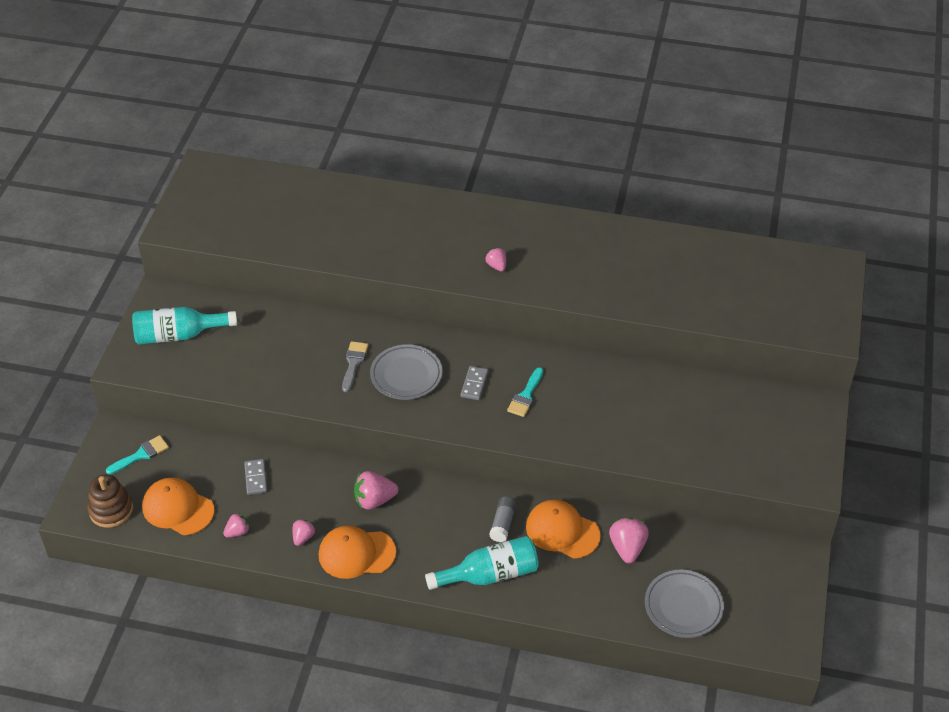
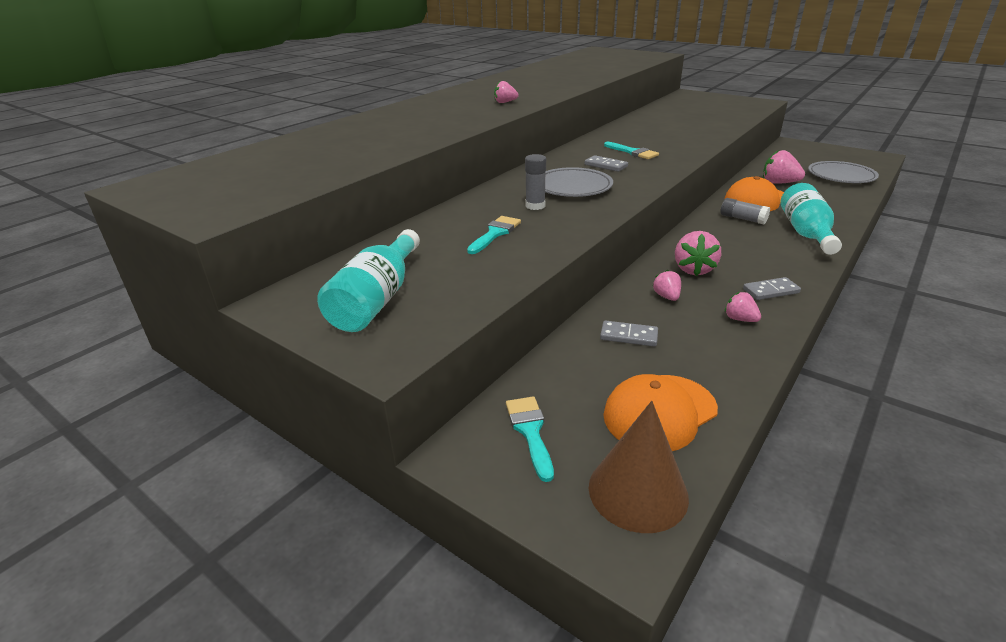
camera: 65 degrees left, 15 degrees down
brown stacking toy [88,474,133,528] -> brown cone [589,401,689,533]
pink strawberry [223,513,250,537] -> pink strawberry moved to [653,270,681,301]
orange cap [318,526,396,579] -> grey domino [743,277,801,300]
grey brush [342,341,368,392] -> grey glue stick [525,154,546,210]
none -> turquoise brush [467,216,521,254]

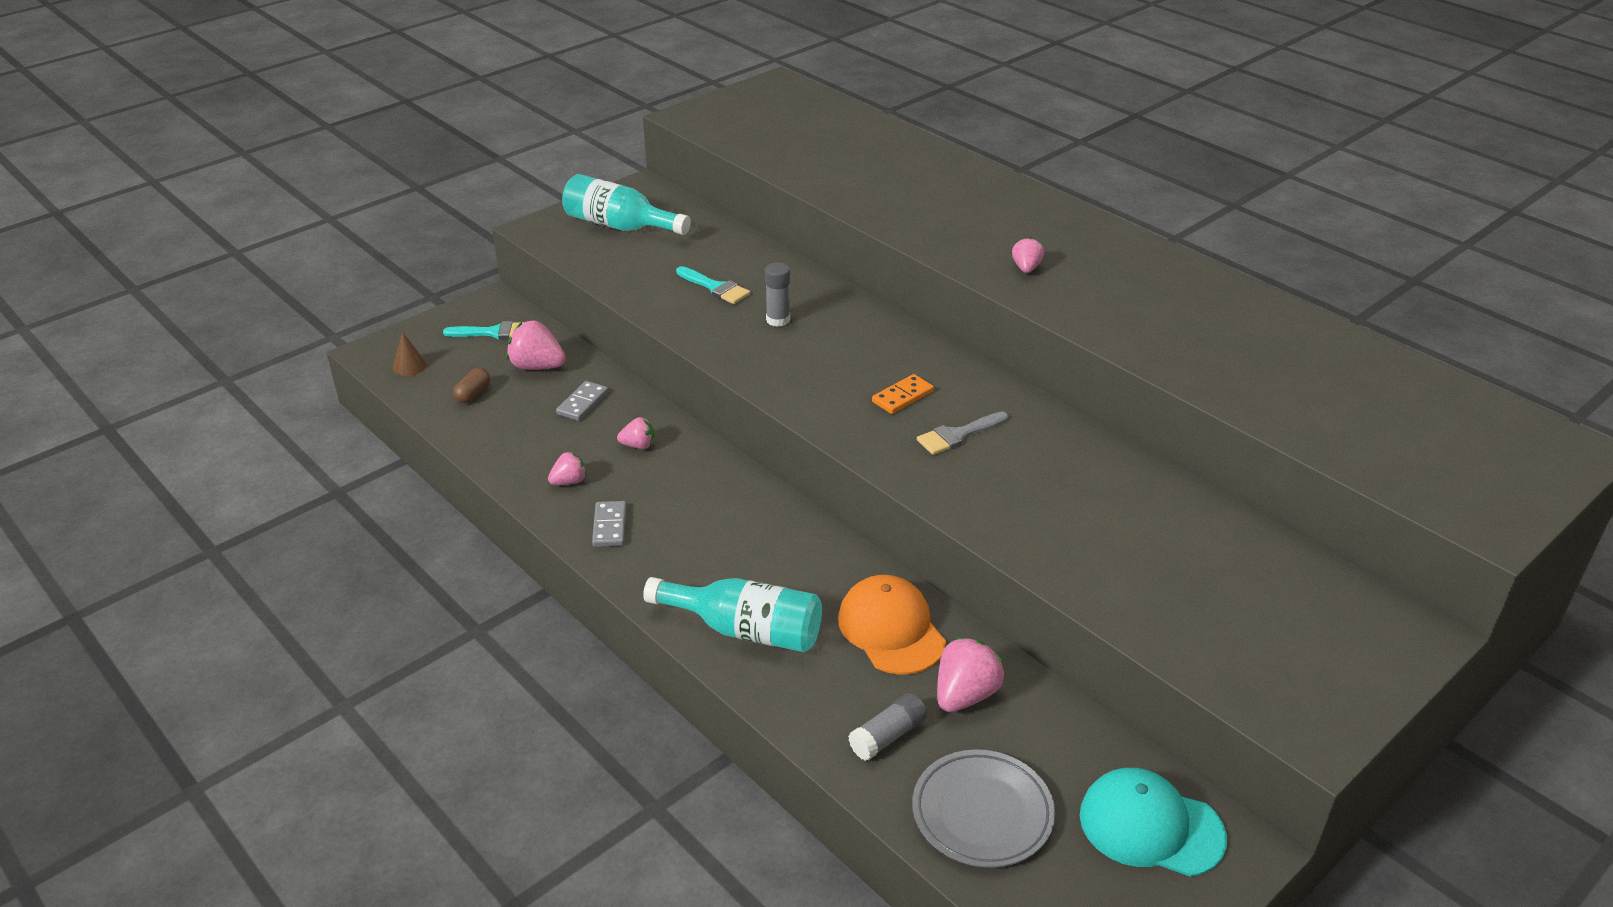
camera: 100 degrees right, 5 degrees up
grey plate [545,167,613,197] -> none
grey domino [585,155,628,172] -> orange domino [872,374,934,414]
brown cone [589,401,689,533] -> brown cone [393,332,427,376], size x0.49
orange cap [603,374,718,451] -> brown capsule [453,368,490,403]
turquoise brush [604,142,659,159] -> grey brush [917,411,1009,455]
pink strawberry [675,231,721,276] -> pink strawberry moved to [507,320,566,370]
grey glue stick [720,198,770,224] -> grey glue stick moved to [848,693,927,761]
none -> turquoise cap [1080,768,1227,877]

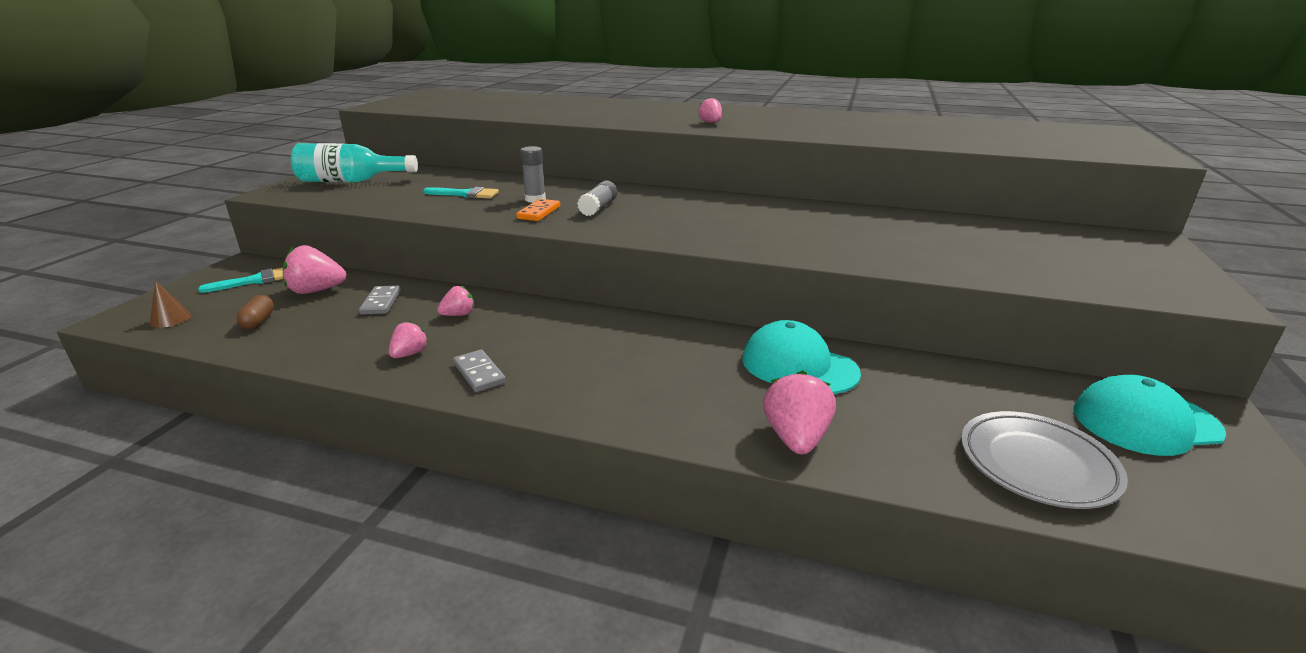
camera: 30 degrees left, 10 degrees down
turquoise bottle [643,577,822,652] -> none
orange cap [838,575,946,675] -> turquoise cap [742,320,861,394]
grey glue stick [848,693,927,761] -> grey glue stick moved to [577,181,617,216]
orange domino [872,374,934,414] -> orange domino moved to [516,199,560,221]
grey brush [917,411,1009,455] -> none
pink strawberry [937,637,1004,712] -> pink strawberry moved to [763,370,836,454]

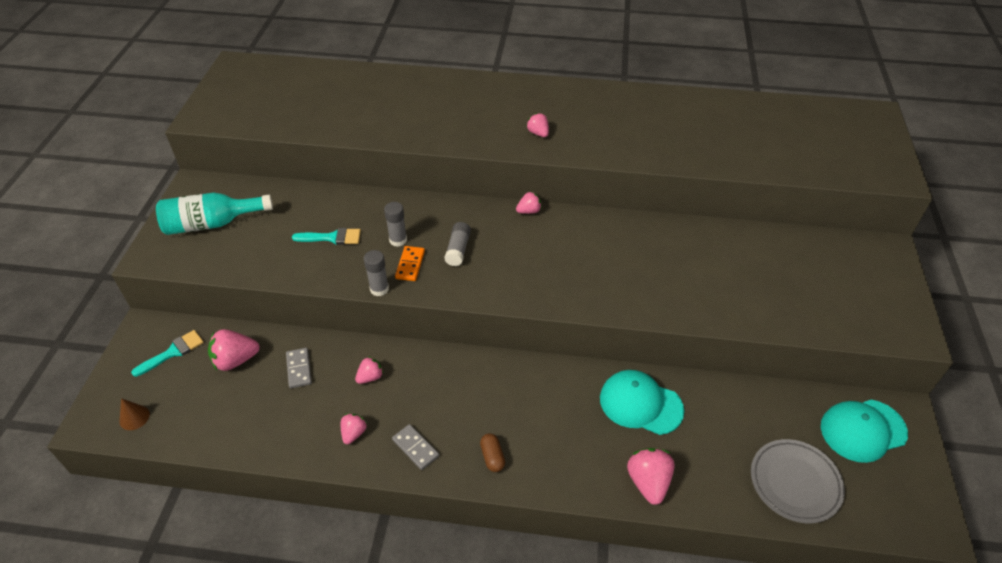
camera: 10 degrees left, 20 degrees up
brown capsule [236,295,274,329] -> brown capsule moved to [480,433,505,472]
none -> grey glue stick [364,250,389,296]
none -> pink strawberry [516,191,542,214]

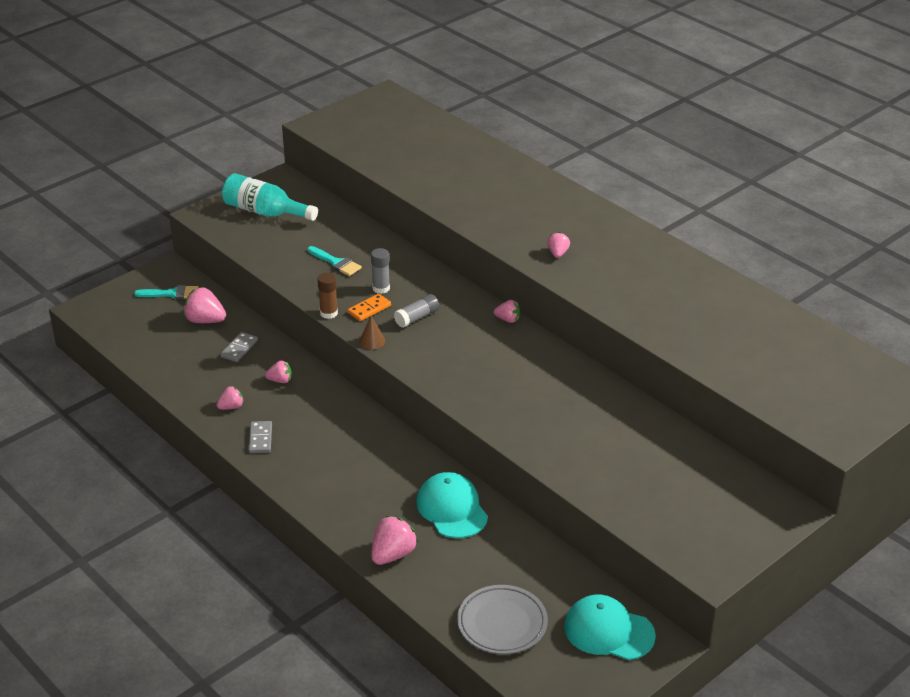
camera: 40 degrees right, 10 degrees down
brown cone [119,398,150,430] -> brown cone moved to [359,316,385,350]
grey glue stick [364,250,389,296] -> brown glue stick [317,273,338,319]
brown capsule [480,433,505,472] -> none

